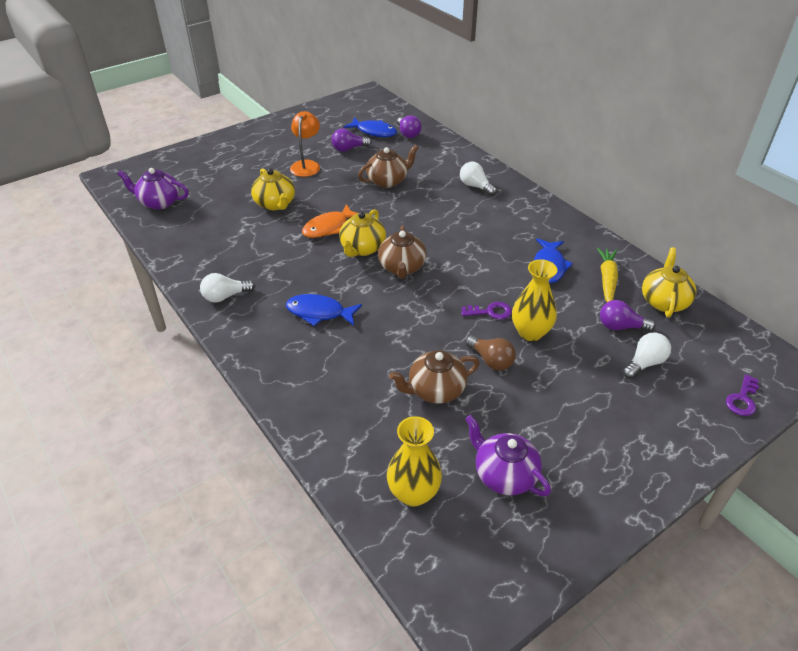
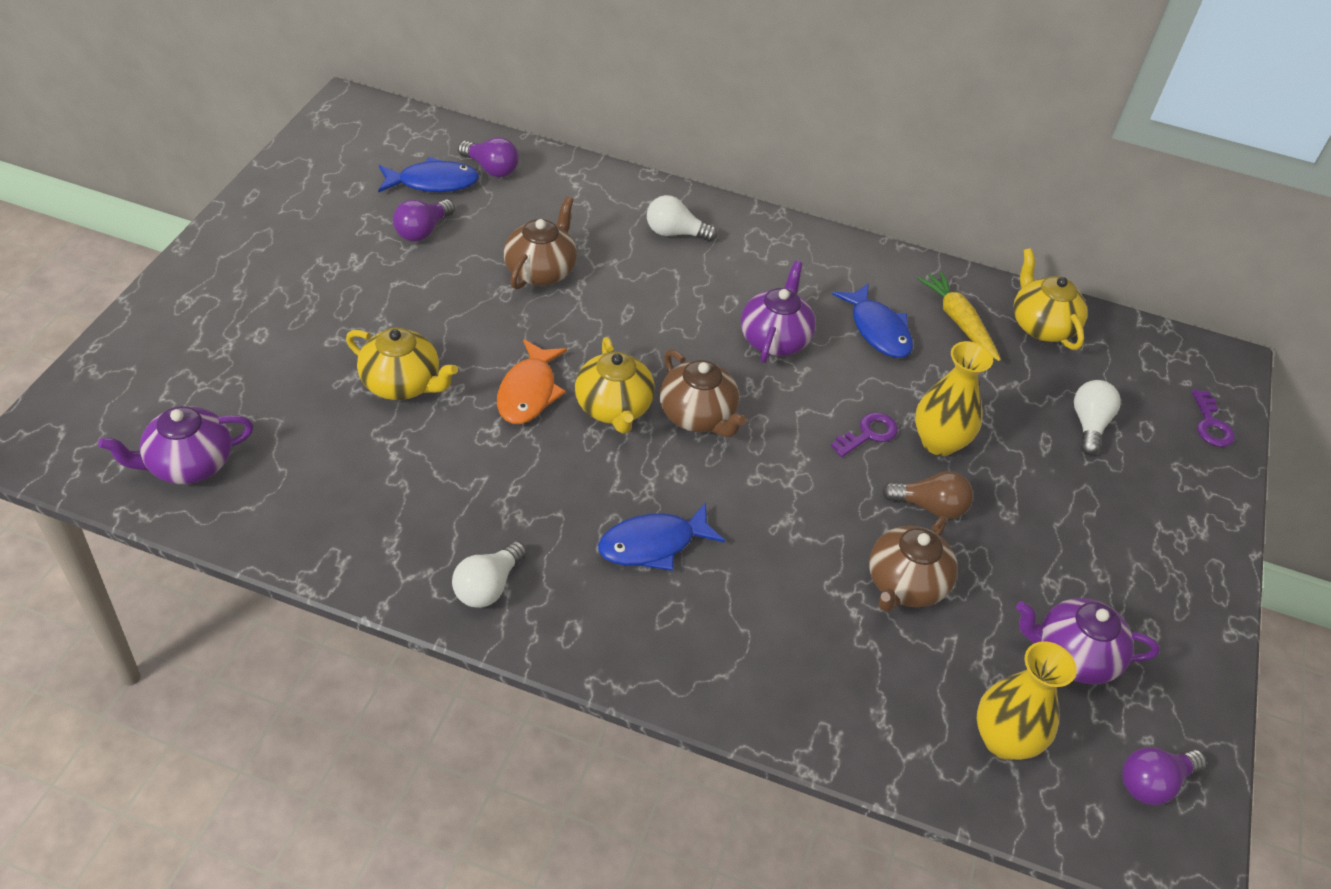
camera: 40 degrees left, 5 degrees up
orange lamp [290,111,320,177] -> none
purple light bulb [600,300,656,332] -> purple light bulb moved to [1122,747,1207,805]
none -> purple teapot [741,261,816,363]

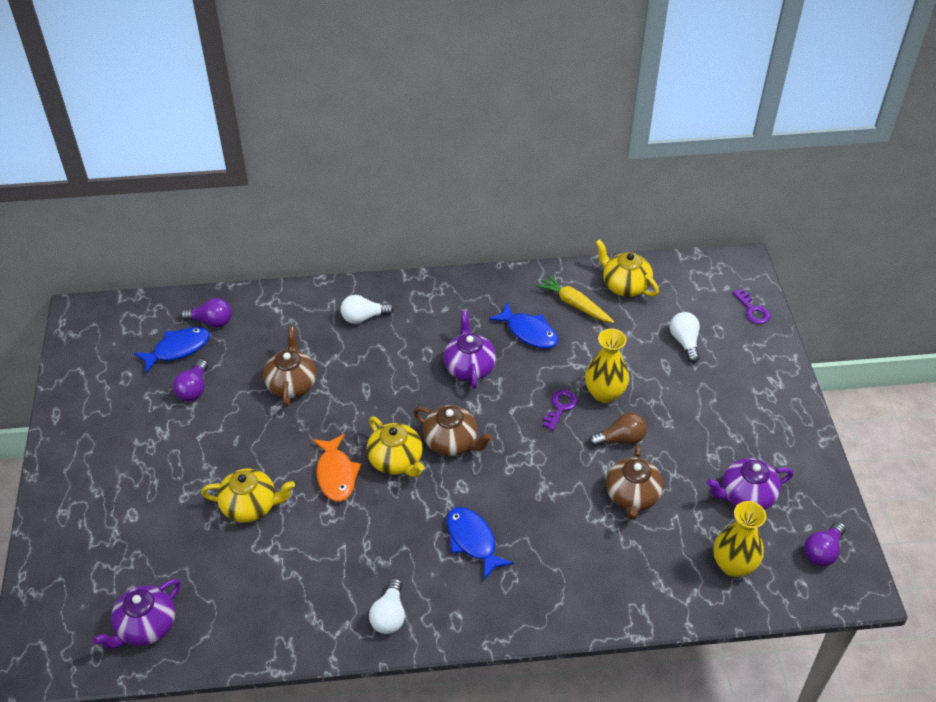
camera: 20 degrees left, 0 degrees up
blue fish [598,502,725,571] -> blue fish turned 105 degrees clockwise [447,507,514,580]

